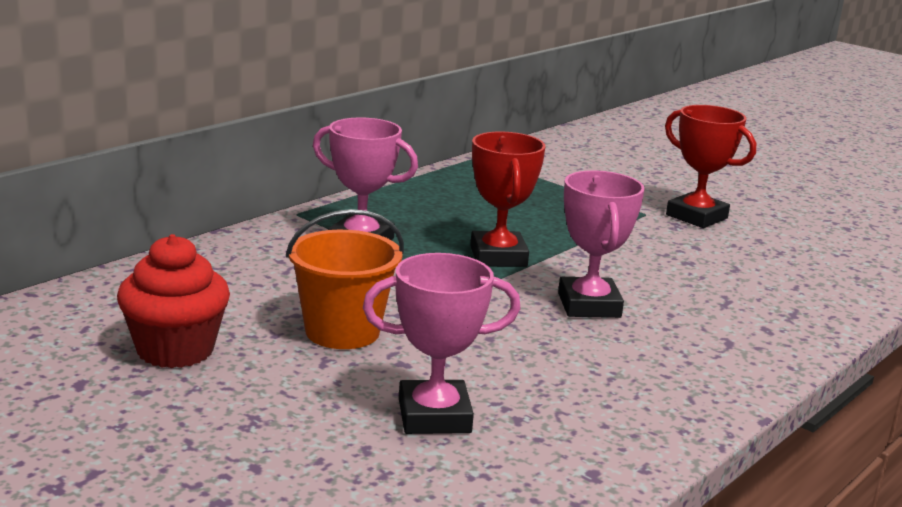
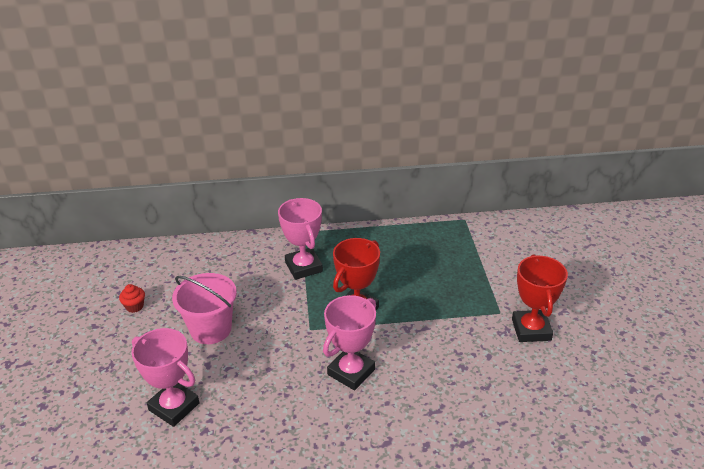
camera: 45 degrees right, 15 degrees up
red cupcake [117,234,230,368] -> red cupcake [119,284,145,313], size x0.46
orange bucket [286,209,404,349] -> pink bucket [172,273,237,344]

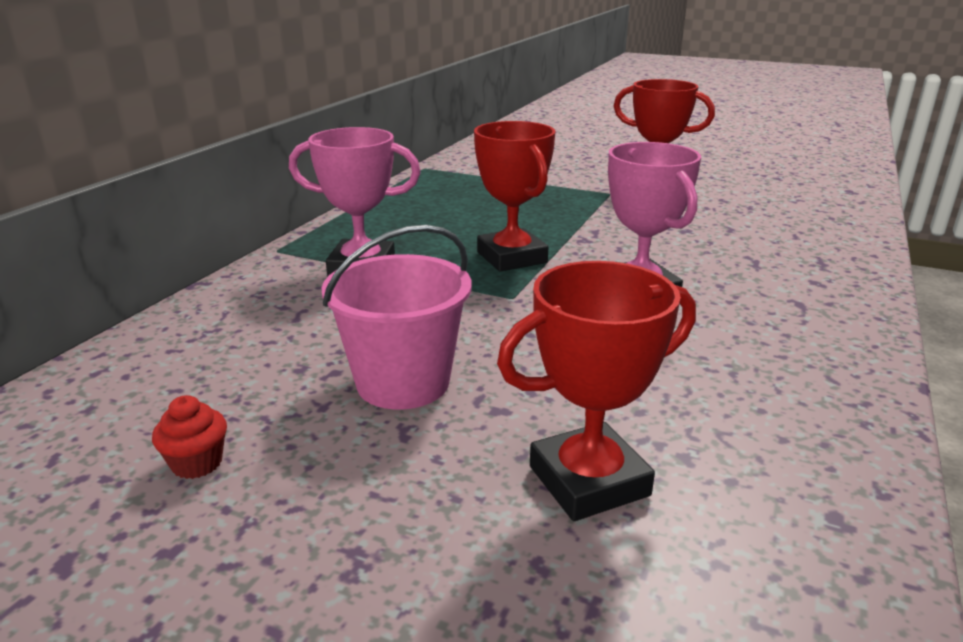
camera: 60 degrees left, 10 degrees down
pink trophy [131,328,200,427] -> red trophy [497,261,696,521]

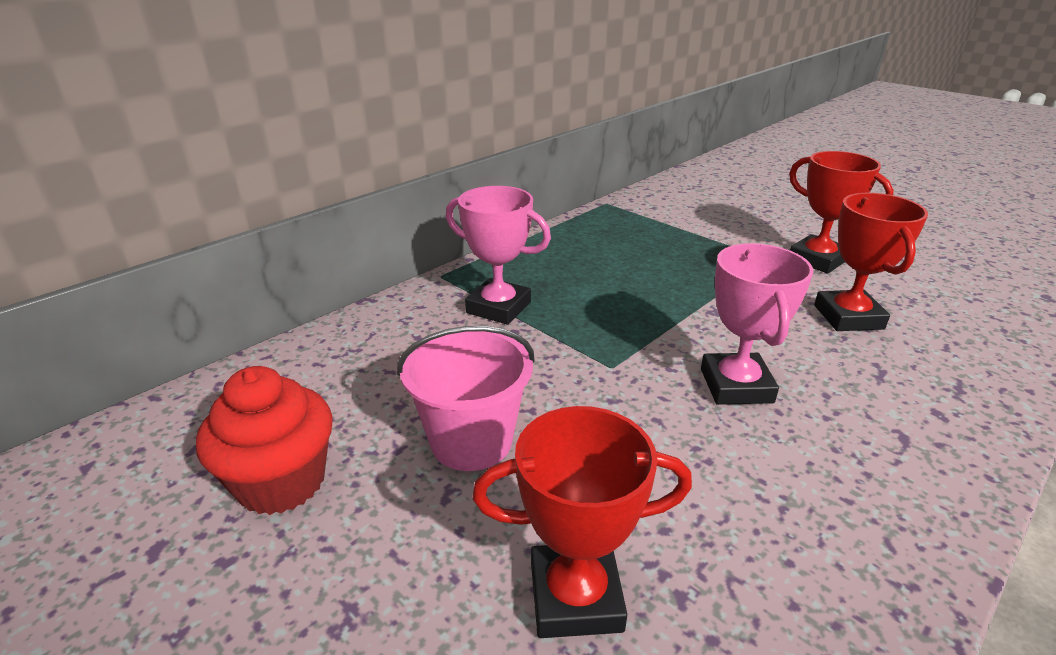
camera: 20 degrees right, 5 degrees up
red cupcake [152,395,227,479] -> red cupcake [196,366,333,515], size x2.18
red trophy [474,121,555,272] -> red trophy moved to [814,193,928,331]

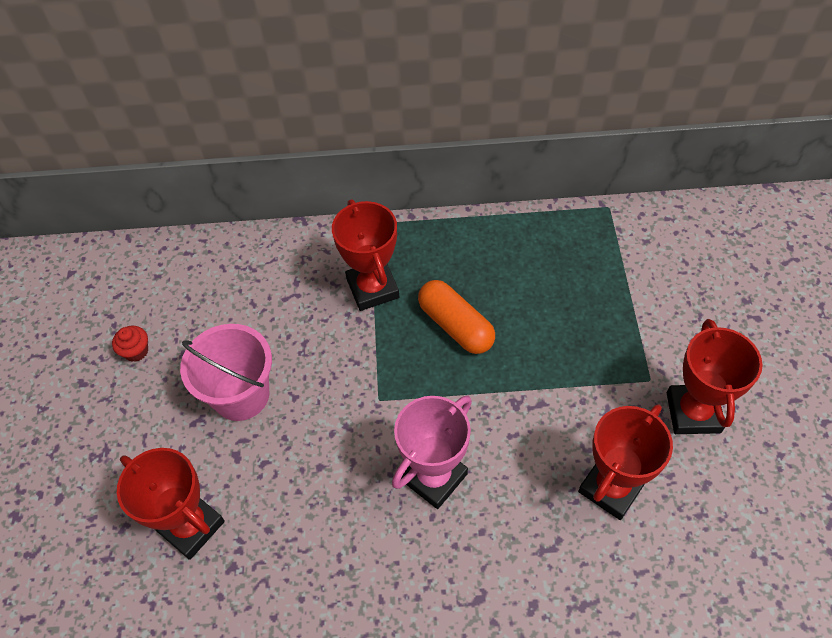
camera: 45 degrees right, 25 degrees up
red cupcake [196,366,333,515] -> red cupcake [112,326,148,362], size x0.46
pink trophy [446,186,551,325] -> red trophy [332,199,399,311]
none -> orange capsule [418,280,495,354]

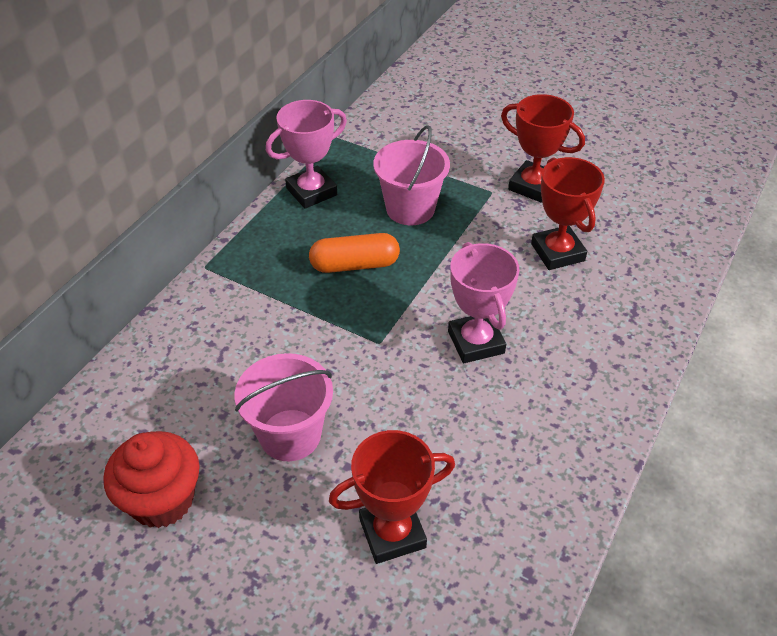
camera: 60 degrees left, 10 degrees down
red cupcake [112,326,148,362] -> red cupcake [104,431,200,528], size x2.18
red trophy [332,199,399,311] -> none
none -> pink trophy [266,100,347,209]
none -> pink bucket [374,125,450,225]

